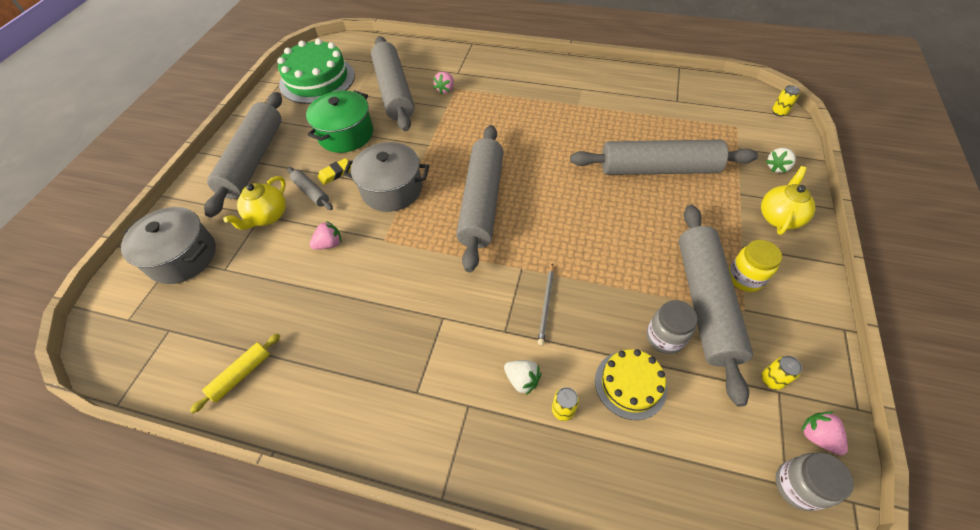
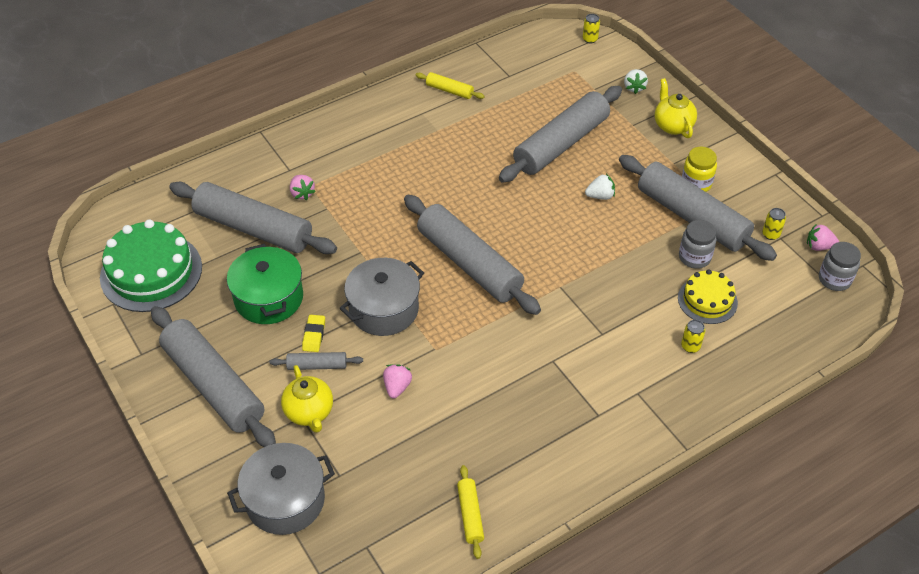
camera: 50 degrees left, 5 degrees down
white strawberry [504,360,542,395] -> white strawberry moved to [585,174,615,200]
grey pencil [538,263,554,345] -> none
none -> yellow rolling pin [416,72,485,99]

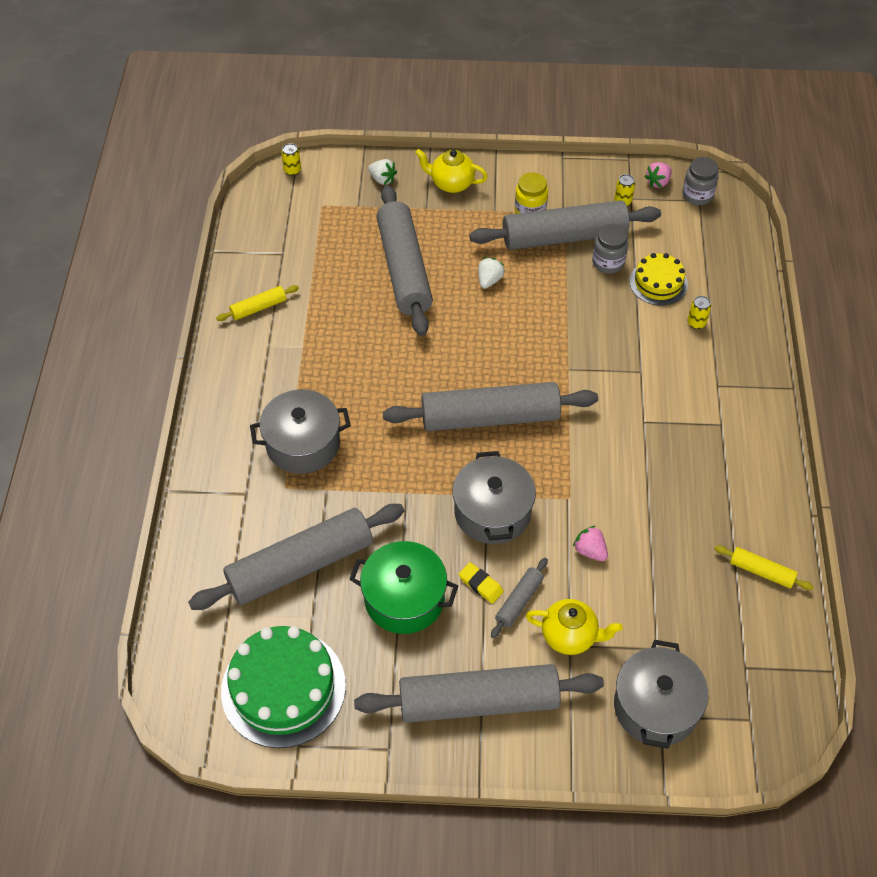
camera: 55 degrees left, 5 degrees up
pink strawberry [290,175,316,201] -> none
none -> grey pot [250,389,351,474]

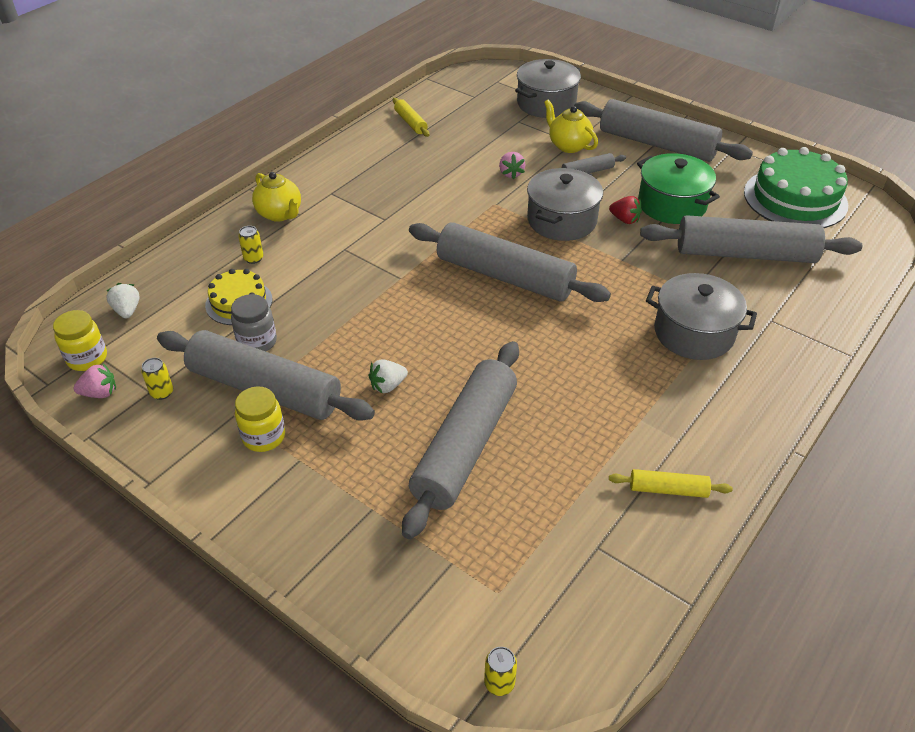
camera: 145 degrees left, 10 degrees down
white strawberry [368,159,397,185] -> white strawberry moved to [106,283,140,319]
yellow teapot [415,149,488,193] -> yellow teapot moved to [252,172,301,222]
yellow eraser [459,562,504,604] -> none
grey jar [682,157,719,205] -> yellow jar [53,310,107,371]
none -> red strawberry [609,196,642,224]

